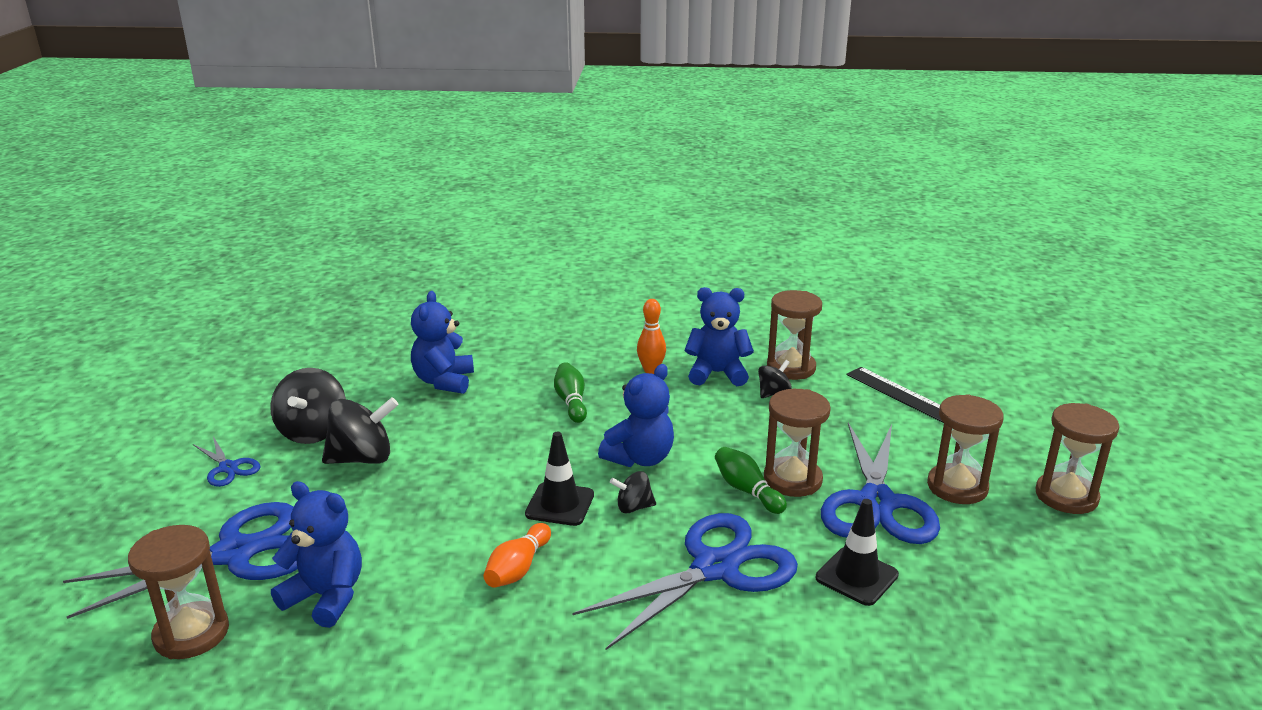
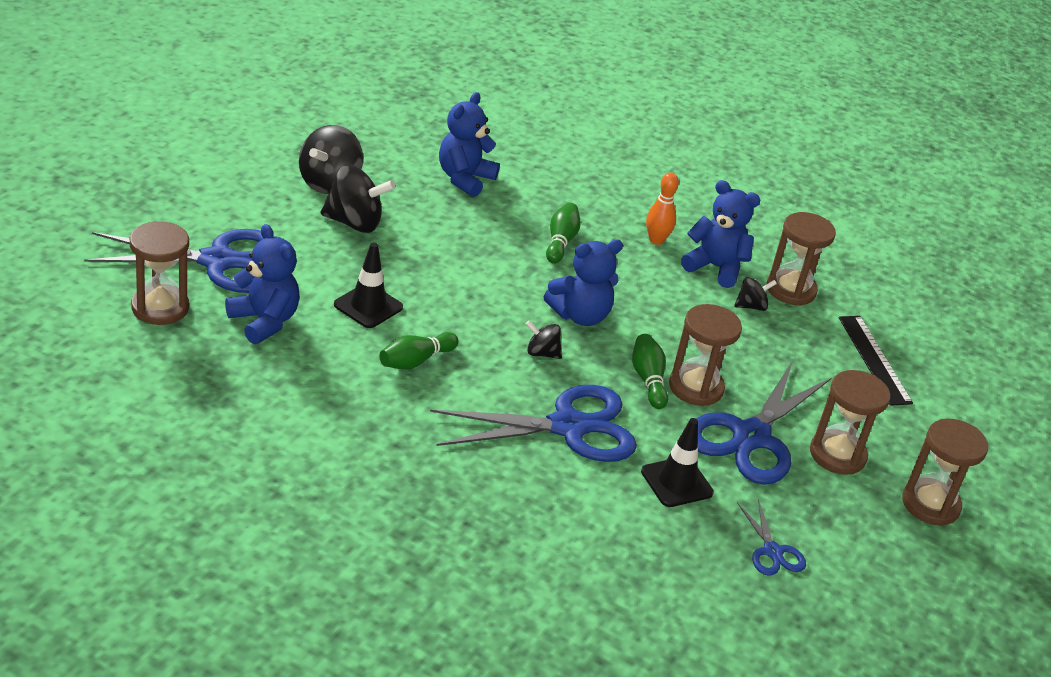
camera: 20 degrees right, 10 degrees up
blue scissors [193,436,260,487] -> blue scissors moved to [737,499,806,576]
orange bowling pin [483,523,551,588] -> green bowling pin [379,332,458,370]
black traffic cone [525,432,594,526] -> black traffic cone moved to [334,243,403,328]

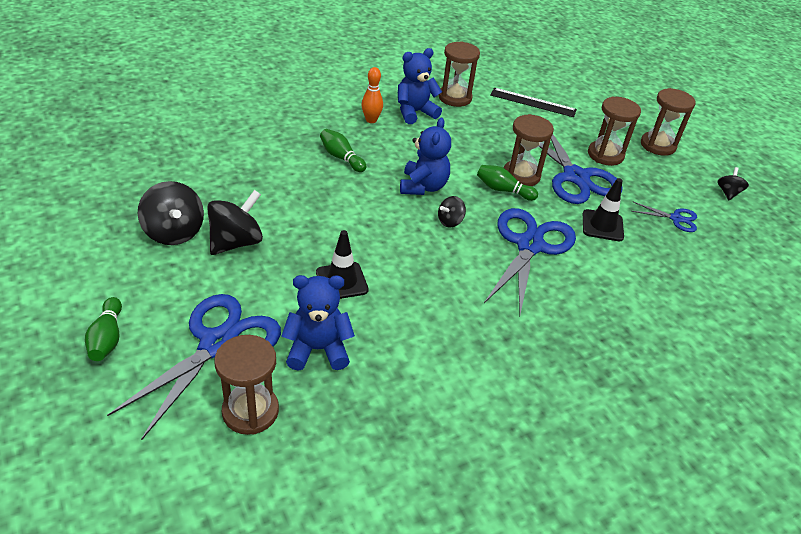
camera: 55 degrees left, 5 degrees up
green bowling pin [379,332,458,370] -> green bowling pin moved to [85,297,122,361]
blue teddy bear [439,92,500,197] -> none
black spinning top [734,277,777,311] -> black spinning top moved to [718,167,749,200]

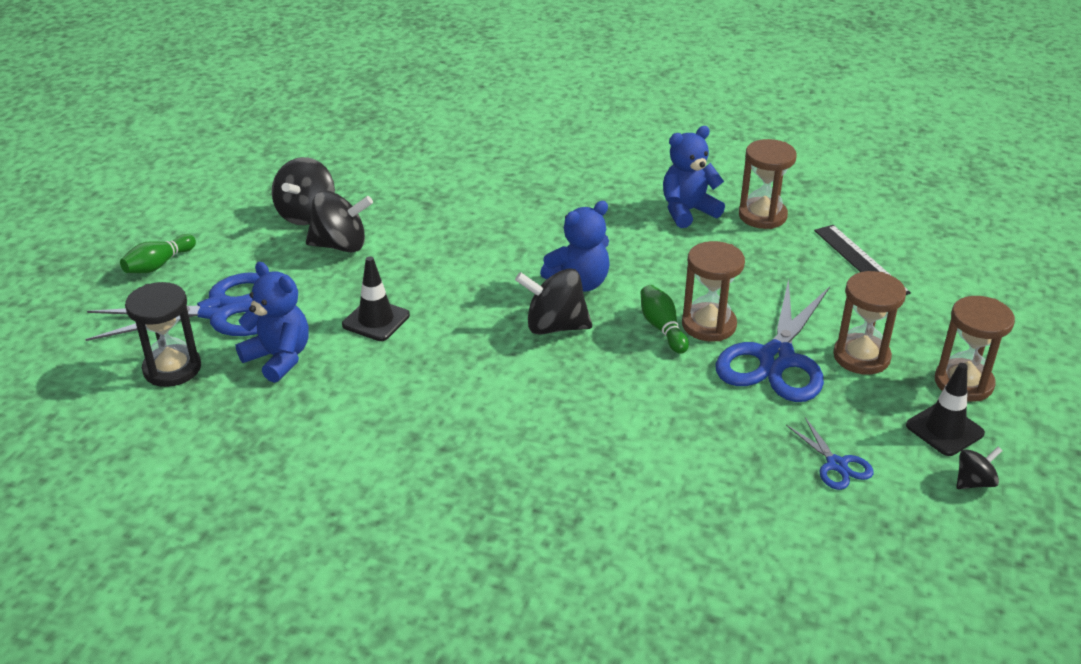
camera: 50 degrees right, 5 degrees down
brown hourglass [214,335,279,435] -> black hourglass [125,282,201,387]
green bowling pin [320,129,366,172] -> none
orange bowling pin [362,67,383,123] -> none
blue teddy bear [398,48,442,124] -> blue teddy bear turned 45 degrees counterclockwise [663,126,725,228]
black spinning top [438,196,466,227] -> black spinning top [515,268,592,335], size x1.85
blue scissors [484,208,576,314] -> none
black traffic cone [583,178,624,241] -> black traffic cone moved to [906,363,985,456]

